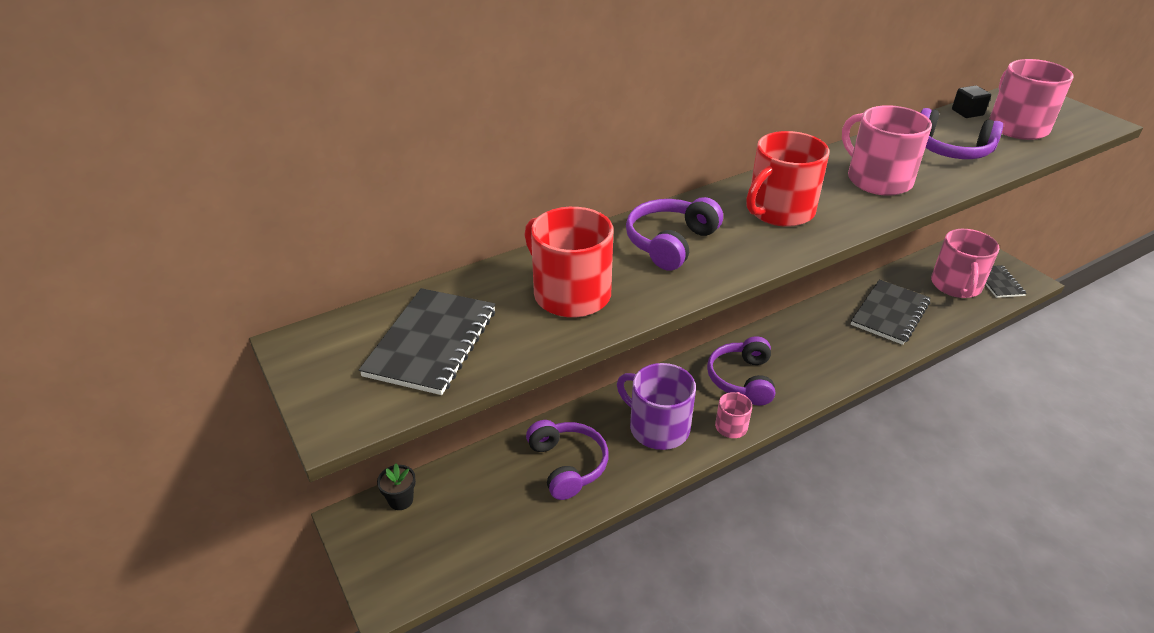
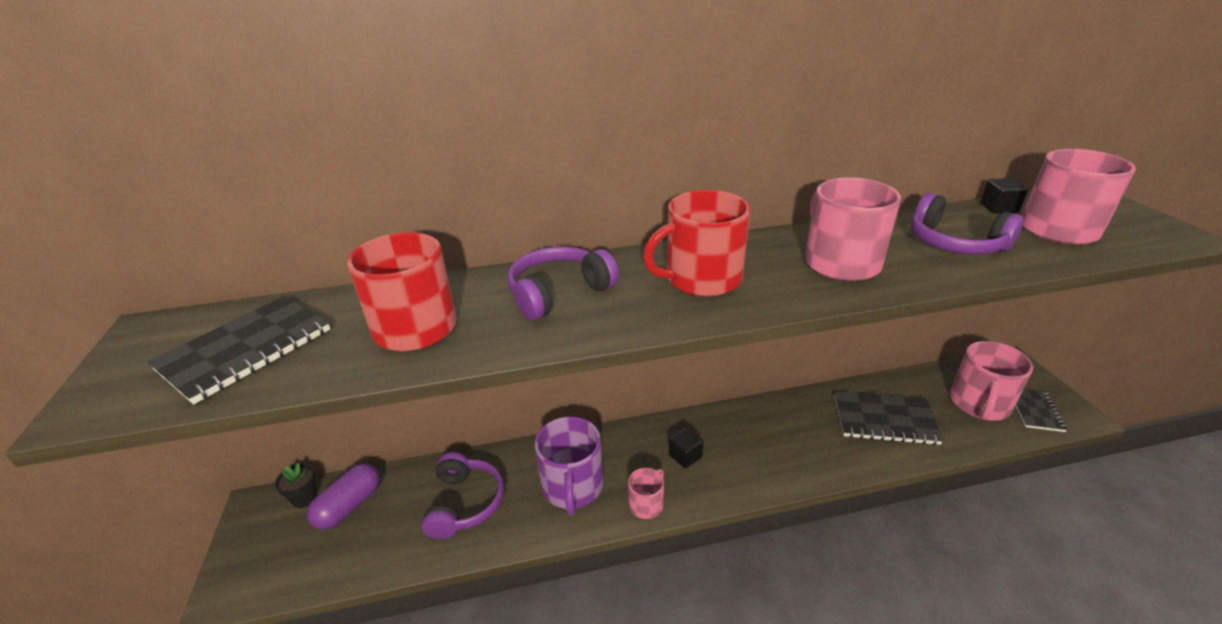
camera: 20 degrees right, 5 degrees down
purple mug [617,363,696,450] -> purple mug turned 150 degrees counterclockwise [535,417,603,516]
purple headphones [707,336,775,405] -> black cube [669,427,704,468]
black notebook [851,279,930,345] -> black notebook turned 45 degrees clockwise [834,391,944,445]
none -> purple capsule [307,463,380,530]

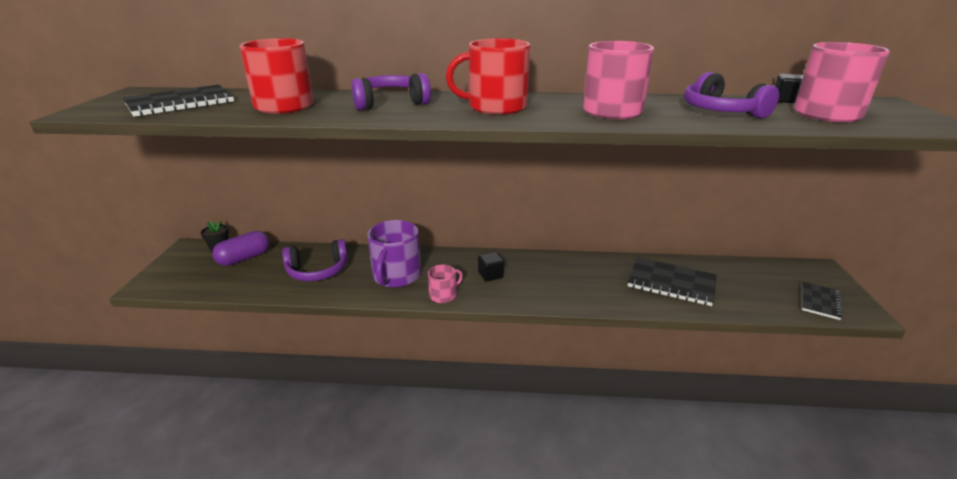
camera: 15 degrees right, 5 degrees down
purple headphones [421,452,504,539] -> purple headphones turned 60 degrees clockwise [282,239,348,281]
pink mug [950,341,1033,421] -> none

